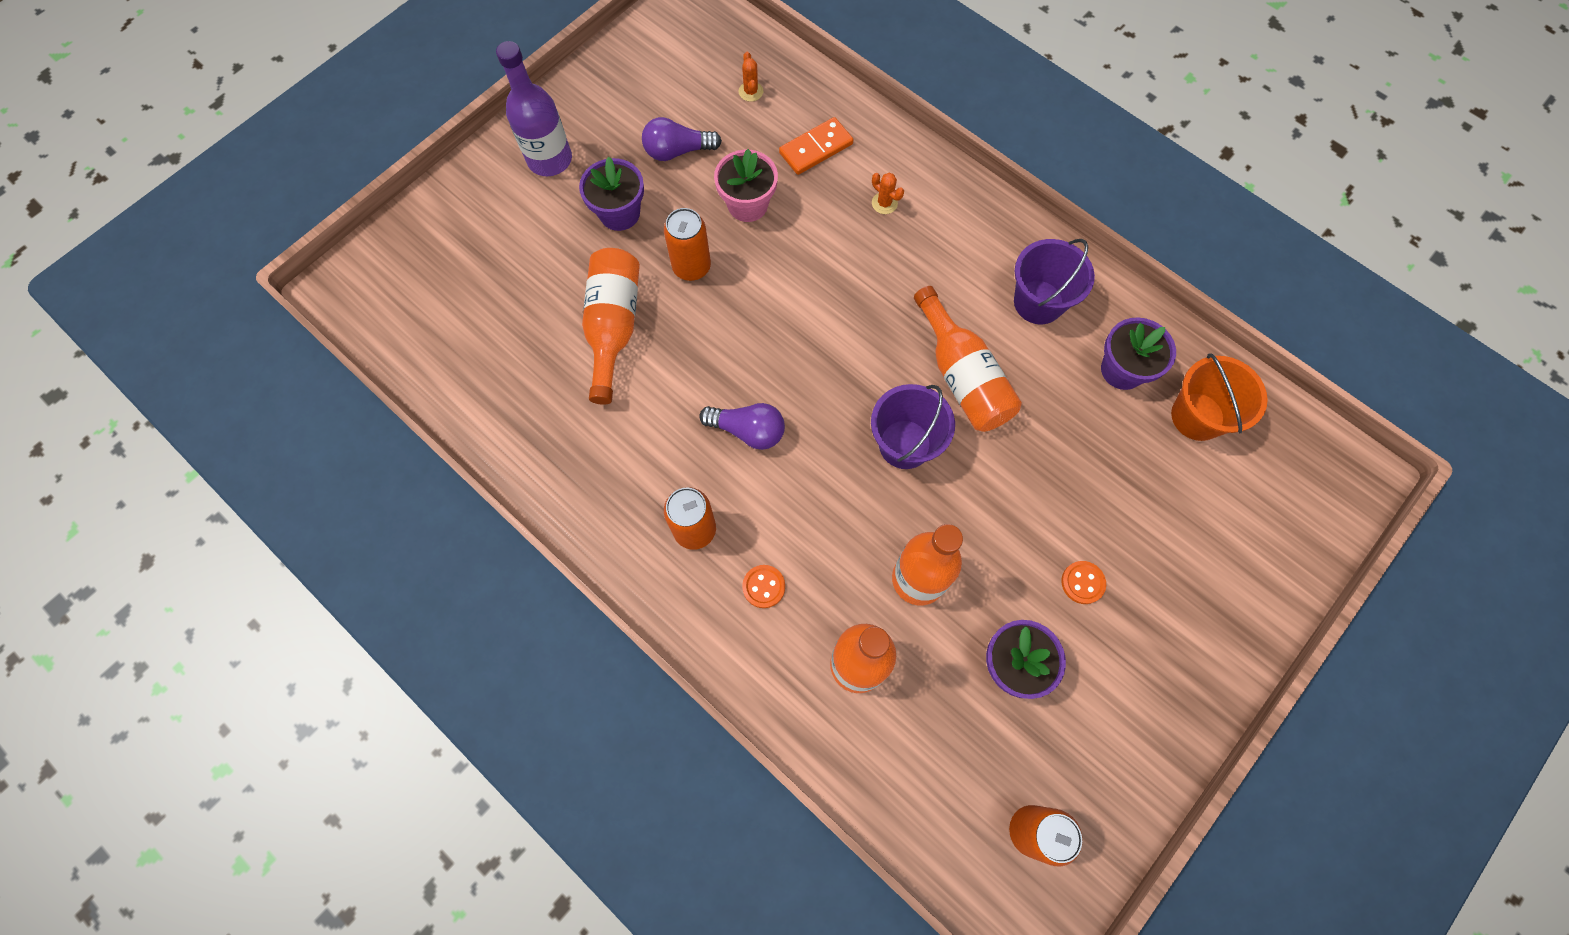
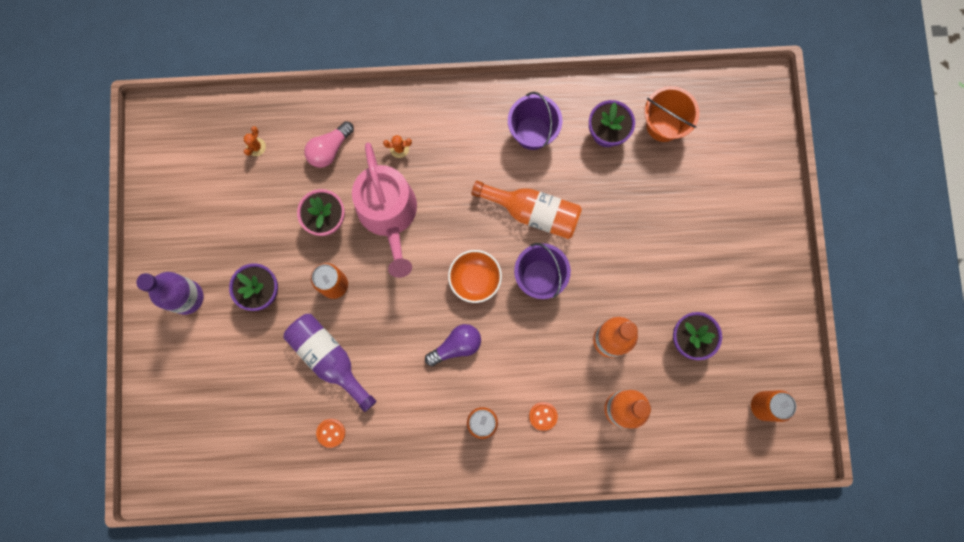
camera: 45 degrees left, 10 degrees up
orange bottle [582,248,640,405] -> purple bottle [284,314,376,412]
purple light bulb [642,117,722,161] -> none
orange cactus [739,52,763,102] -> orange cactus turned 75 degrees clockwise [244,126,266,156]
orange domino [779,117,853,175] -> pink light bulb [304,121,354,168]
orange button [1061,561,1106,604] -> orange button moved to [316,419,345,448]
none -> pink watering can [352,142,417,278]
none -> orange bowl [448,250,502,303]

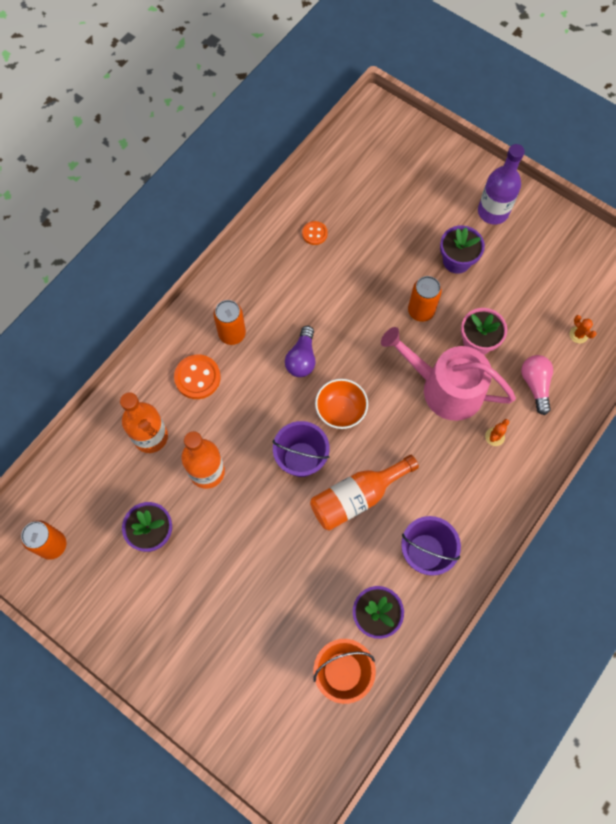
camera: 130 degrees right, 10 degrees down
purple bottle [284,314,376,412] -> none
orange button [529,402,558,431] -> orange button [174,354,221,399], size x1.69

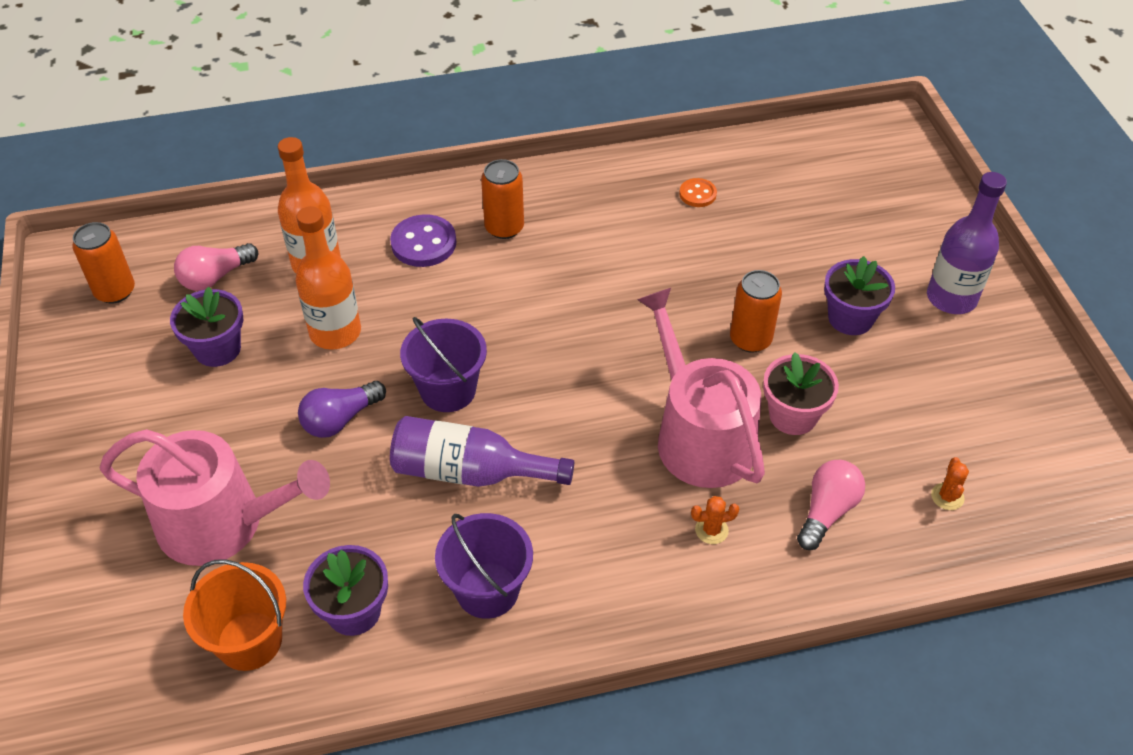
camera: 40 degrees right, 20 degrees down
orange button [174,354,221,399] -> purple button [390,214,456,267]
purple light bulb [285,326,316,377] -> purple light bulb moved to [298,381,386,438]
orange bottle [310,455,419,531] -> purple bottle [390,416,574,487]
orange bowl [315,379,368,429] -> none
none -> pink watering can [99,429,330,566]
none -> pink light bulb [174,243,258,291]

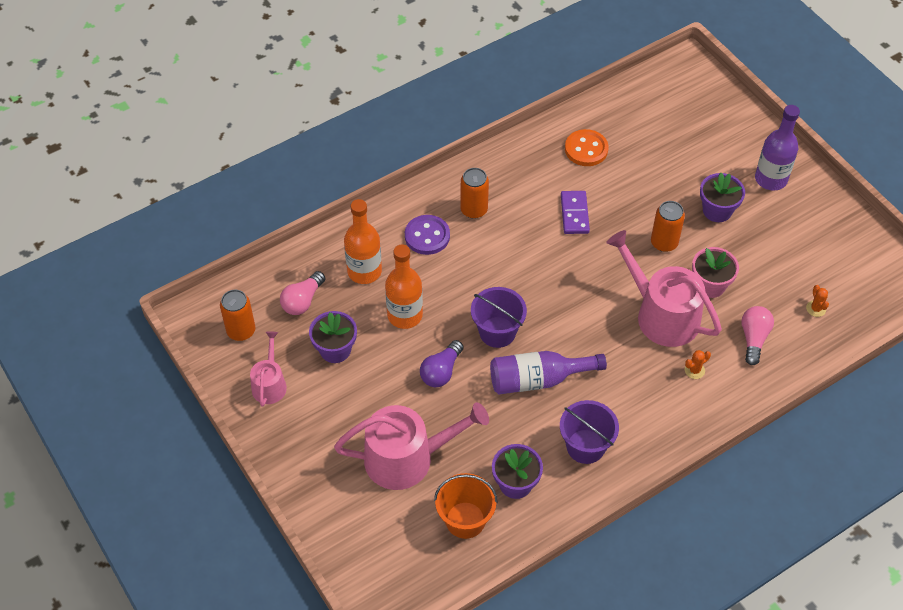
camera: 20 degrees left, 5 degrees up
orange button [679,178,717,207] -> orange button [565,129,609,166], size x1.69
none -> pink watering can [250,331,287,407]
none -> purple domino [561,191,590,234]

